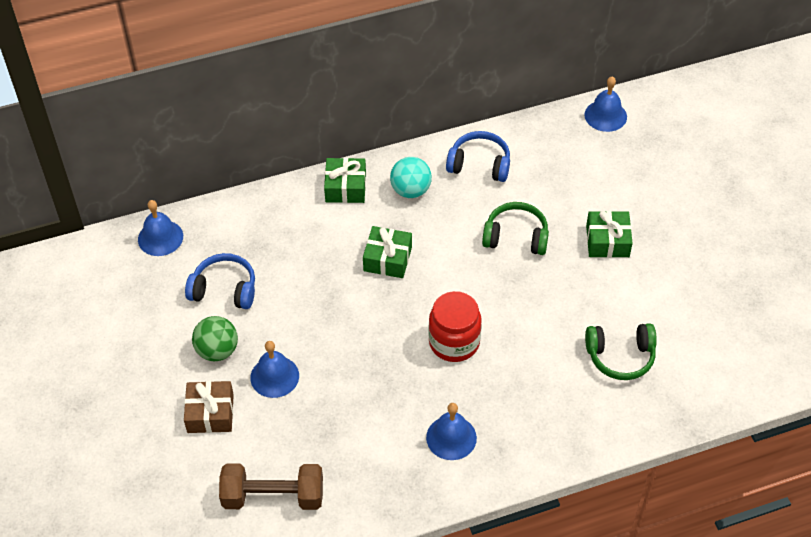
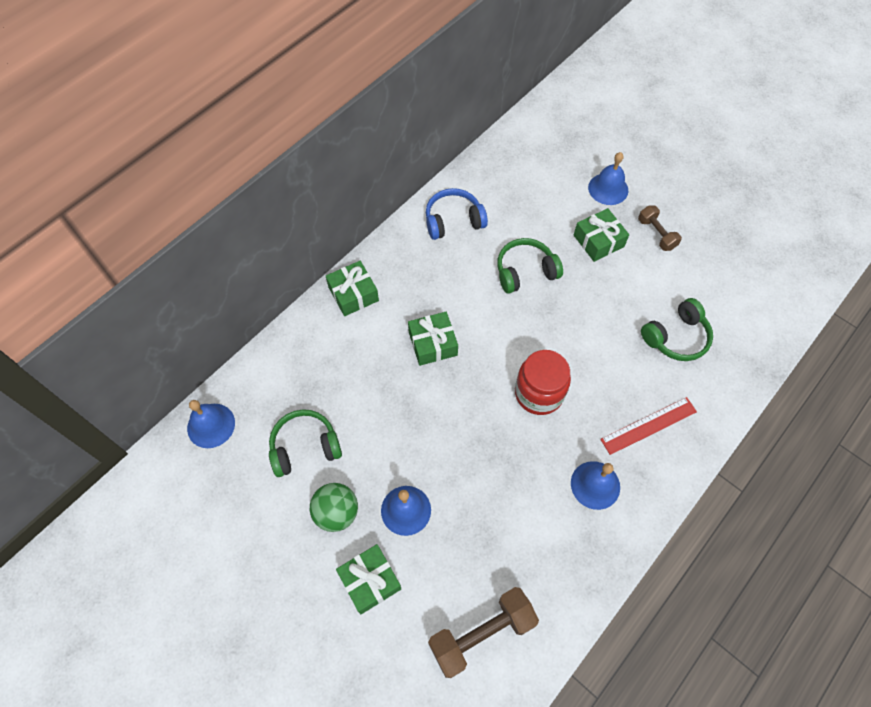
camera: 30 degrees left, 10 degrees up
brown gift [184,381,234,433] -> green gift [336,544,401,614]
blue headphones [185,253,255,309] -> green headphones [269,409,342,477]
turquoise ball [390,157,432,198] -> none
blue bell [584,76,627,132] -> blue bell moved to [588,152,628,205]
none -> red ruler [600,397,697,455]
none -> brown dumbbell [638,205,682,251]

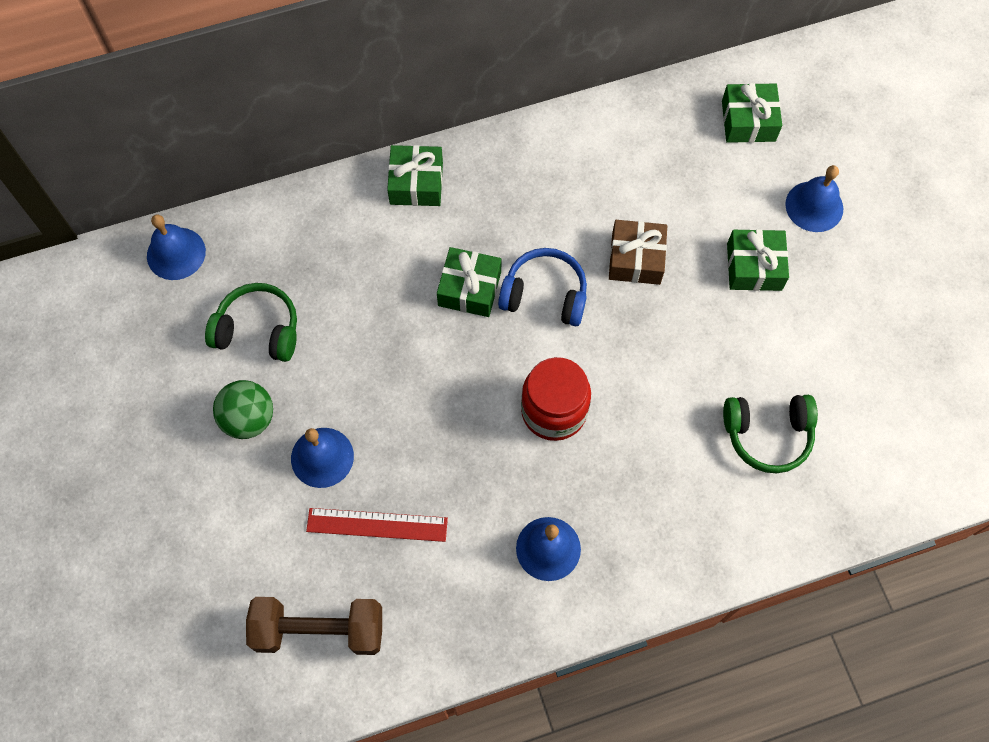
camera: 30 degrees right, 5 degrees up
green gift [336,544,401,614] -> green gift moved to [722,83,782,143]
blue headphones [426,188,488,240] -> blue headphones moved to [498,248,587,326]
green headphones [497,238,563,294] -> brown gift [609,220,667,285]
red ruler [600,397,697,455] -> red ruler moved to [306,508,448,542]
brown dumbbell [638,205,682,251] -> none

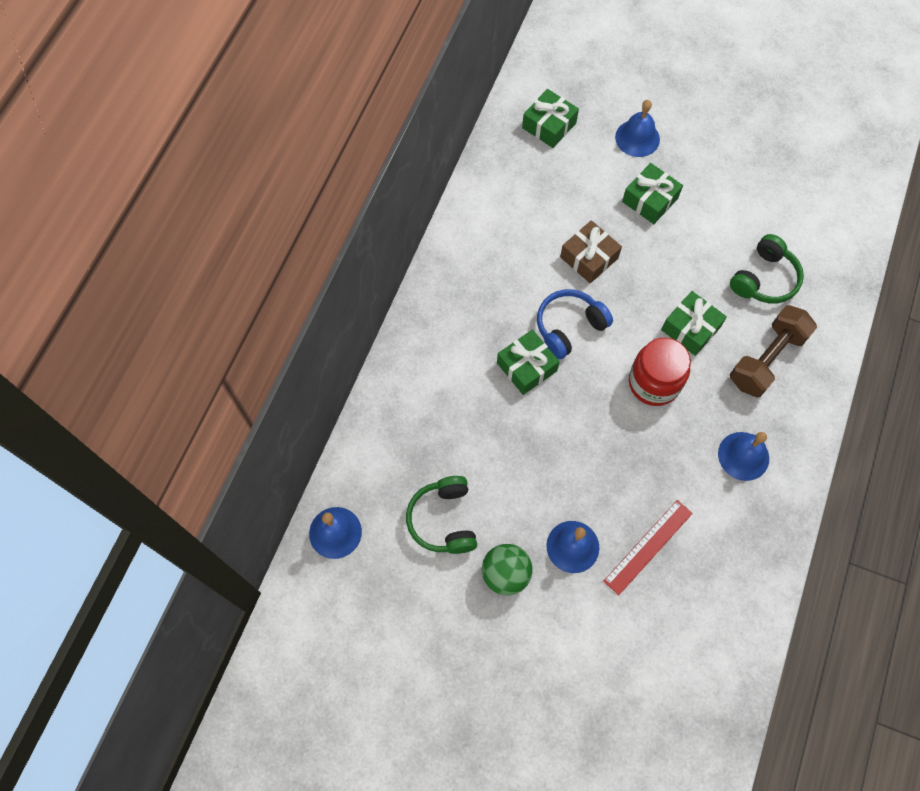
camera: 50 degrees left, 0 degrees up
green headphones [205,283,297,362] -> green headphones turned 60 degrees counterclockwise [406,476,477,554]
brown dumbbell [246,597,382,655] -> brown dumbbell moved to [730,305,817,398]
green gift [387,145,443,206] -> green gift moved to [661,291,727,356]

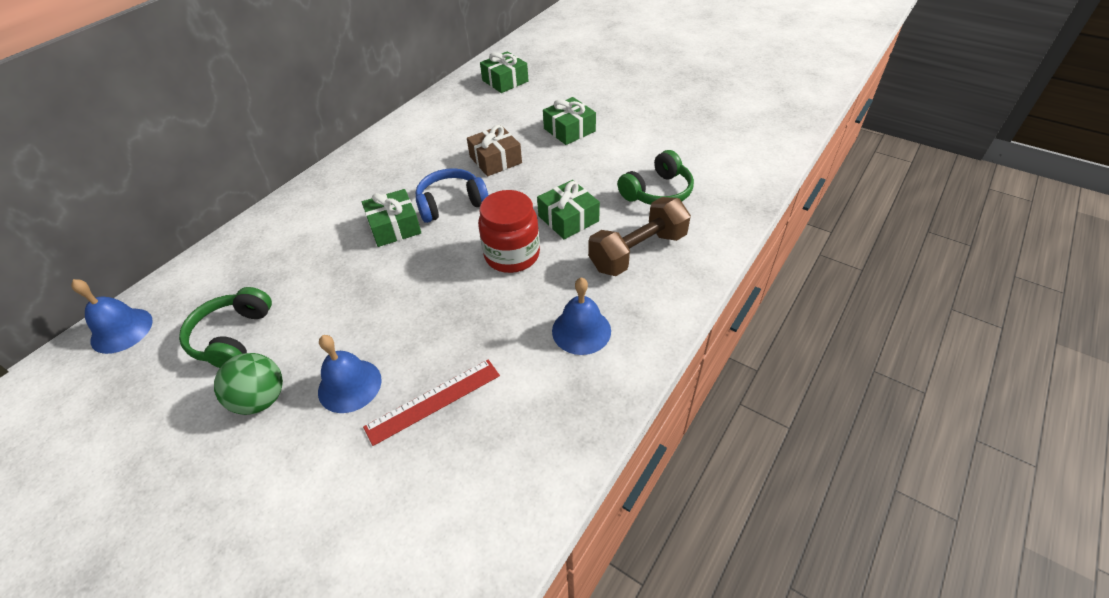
camera: 15 degrees right, 20 degrees down
blue bell [615,100,660,157] -> none

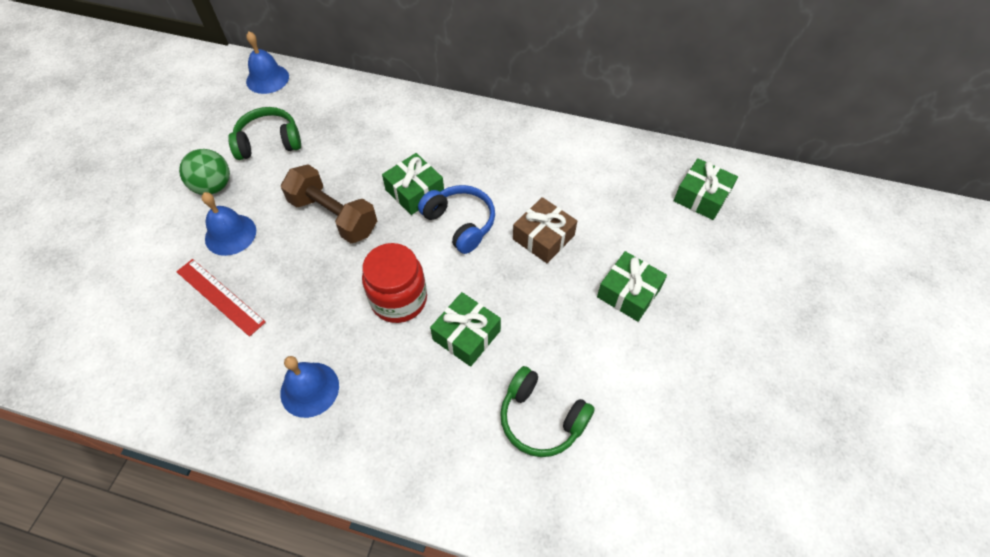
camera: 70 degrees right, 10 degrees up
brown dumbbell [588,197,691,276] -> brown dumbbell moved to [281,164,377,243]

